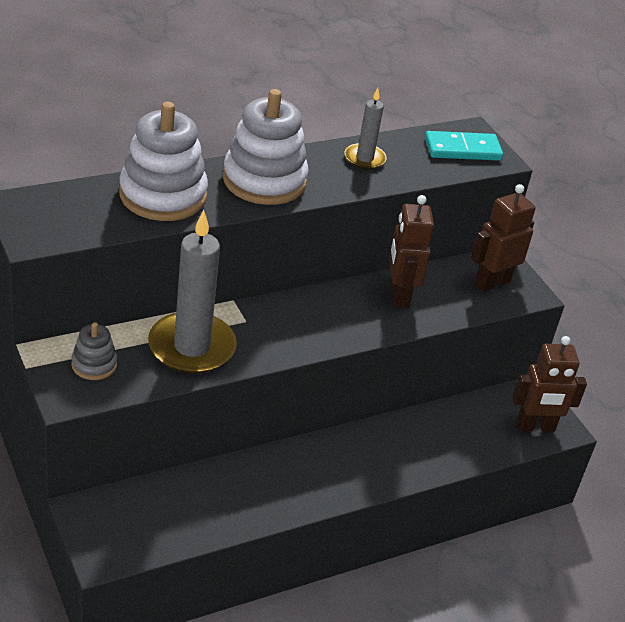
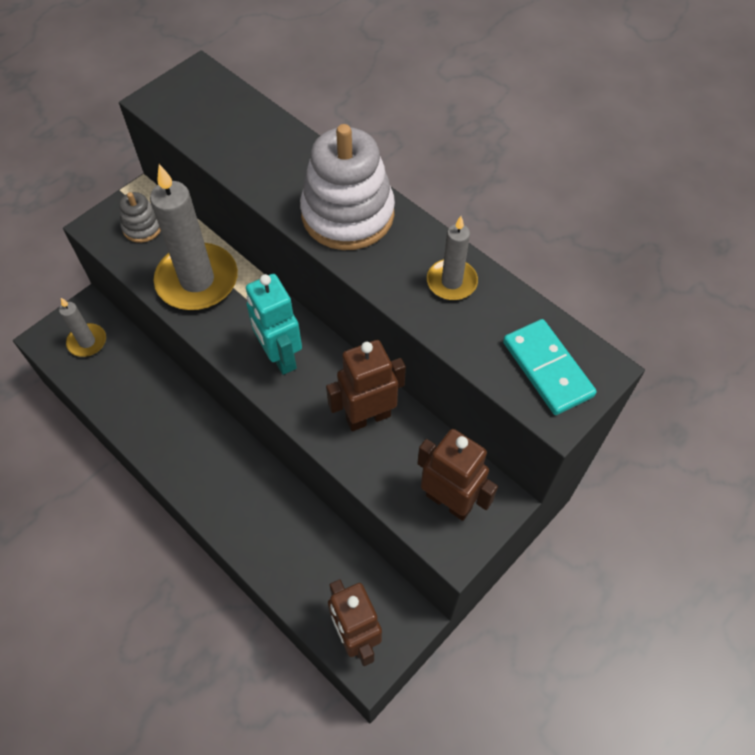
camera: 75 degrees right, 20 degrees up
white stacking toy [119,102,208,221] -> none
none -> grey candle [59,298,106,357]
none -> turquoise robot [246,274,302,375]

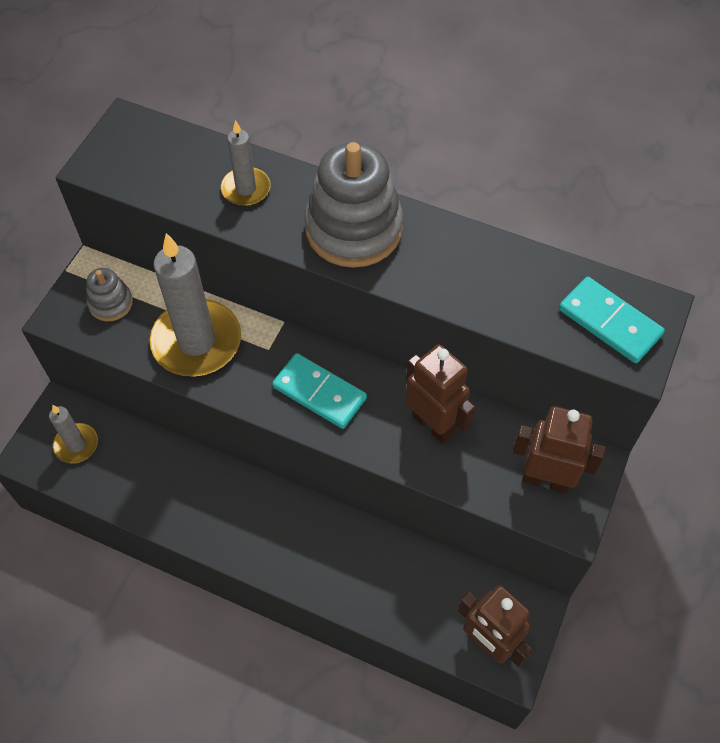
camera: 20 degrees left, 0 degrees up
turquoise robot [246,274,302,375] -> turquoise domino [272,353,367,429]
white stacking toy [300,124,395,250] -> grey stacking toy [304,142,403,268]
brown robot [326,340,406,431] -> brown robot turned 90 degrees clockwise [405,344,476,444]
grey candle [427,216,478,300] -> grey candle moved to [221,120,271,206]

